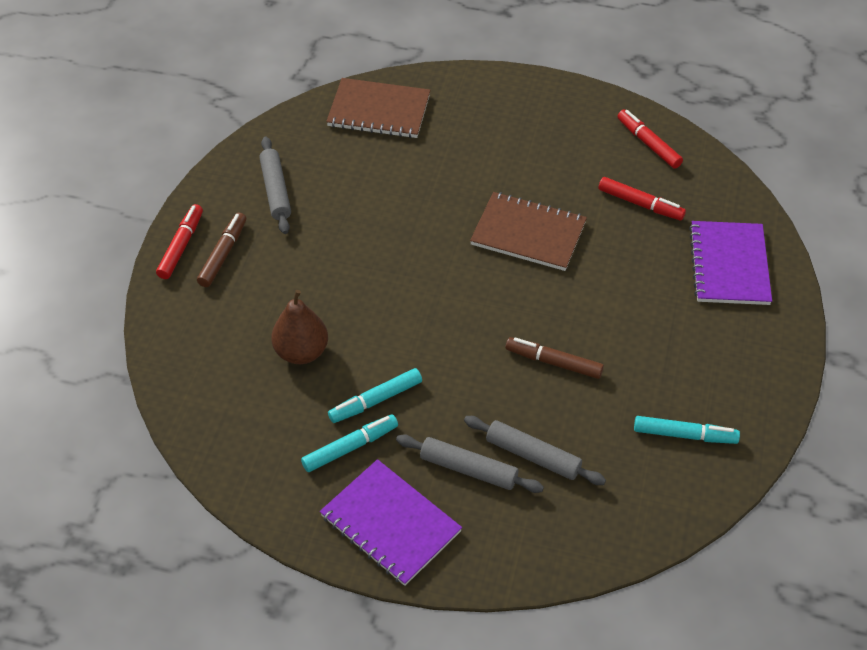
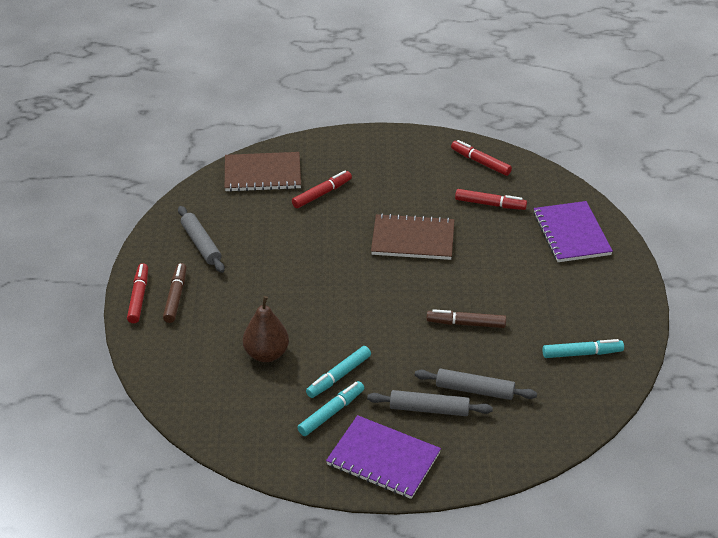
camera: 15 degrees left, 10 degrees down
none -> red marker [292,170,352,208]

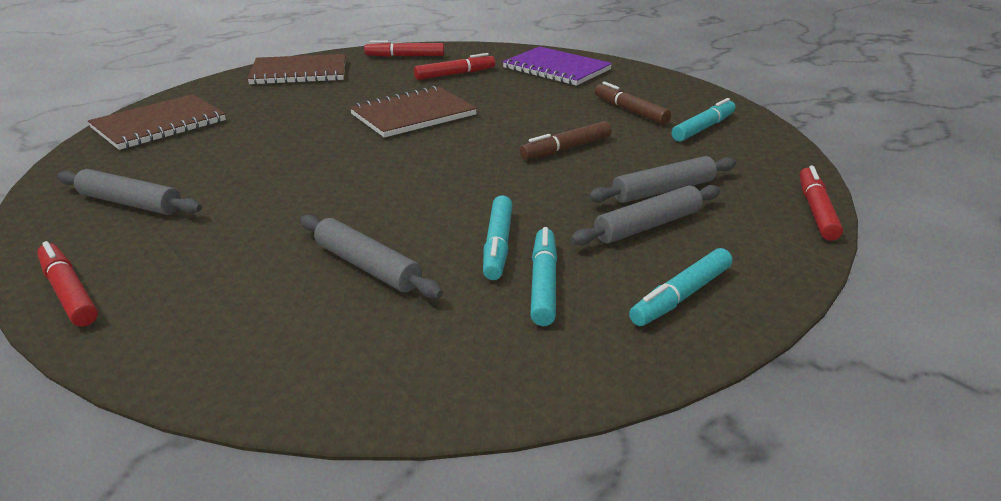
camera: 40 degrees left, 10 degrees down
brown marker [163,263,187,323] -> brown marker moved to [595,82,671,124]
brown pear [243,296,289,362] -> grey rolling pin [300,215,443,299]
red marker [292,170,352,208] -> red marker moved to [799,165,843,241]
purple notebook [326,415,441,499] -> turquoise marker [629,248,732,326]
none -> brown notebook [247,54,346,85]

